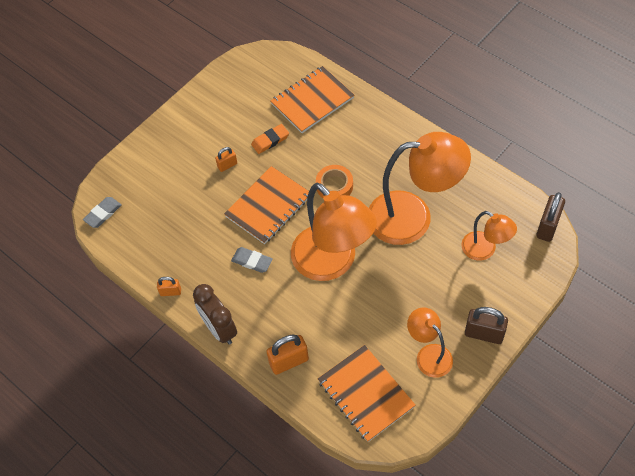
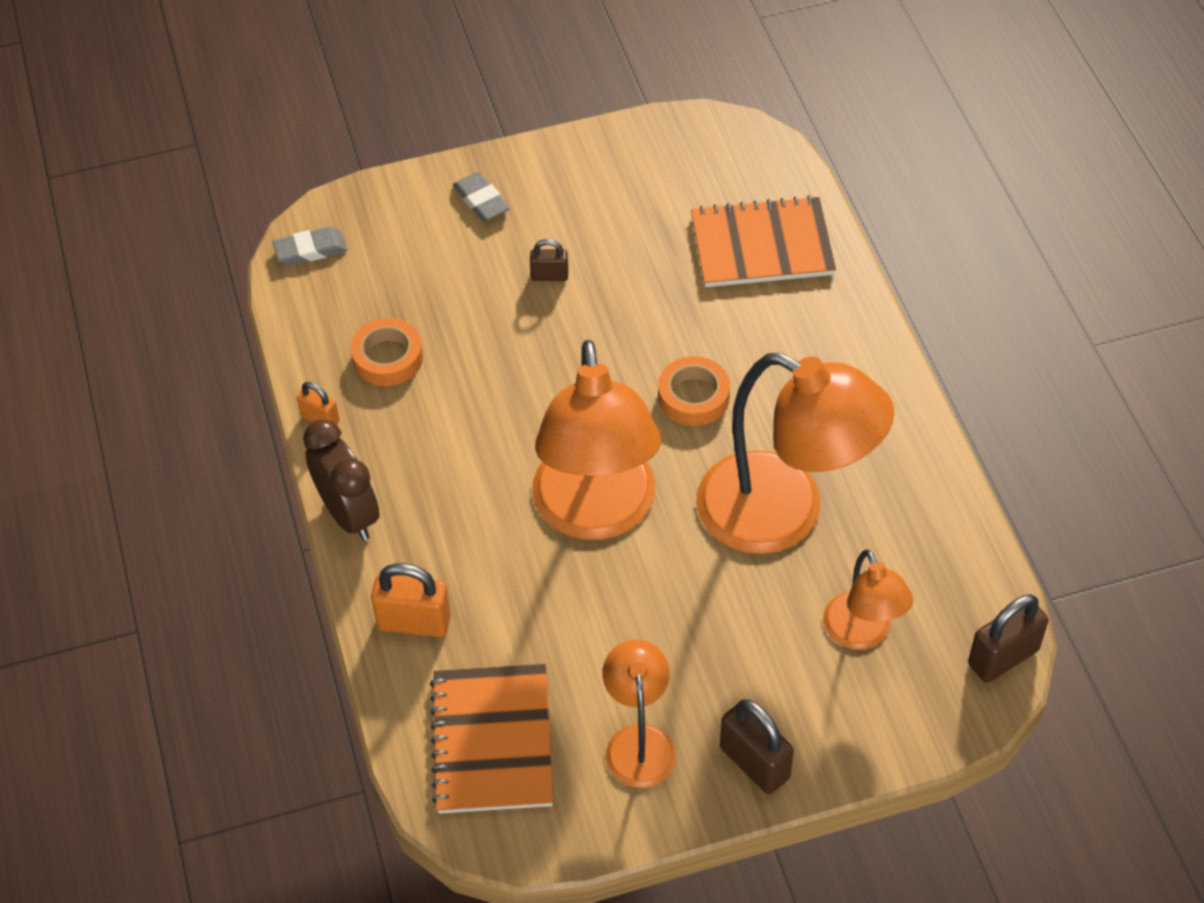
camera: 30 degrees right, 5 degrees down
brown clock [193,284,237,345] -> brown clock turned 150 degrees clockwise [303,420,380,541]
orange padlock [215,147,237,172] -> brown padlock [530,239,568,281]
orange notebook [224,166,309,244] -> none
grey eraser [231,247,273,273] -> grey eraser moved to [453,172,510,222]
orange eraser [251,124,289,154] -> none
none -> orange tape [351,318,423,386]

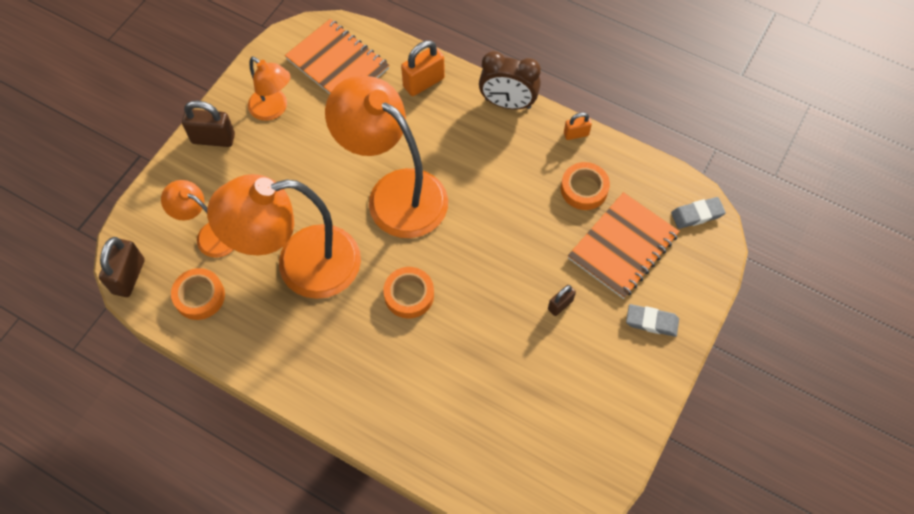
camera: 135 degrees right, 10 degrees up
grey eraser [273,226,348,265] -> grey eraser turned 45 degrees clockwise [671,197,726,229]
orange notebook [691,195,836,287] -> orange notebook moved to [568,192,680,299]
none -> orange tape [171,268,225,320]

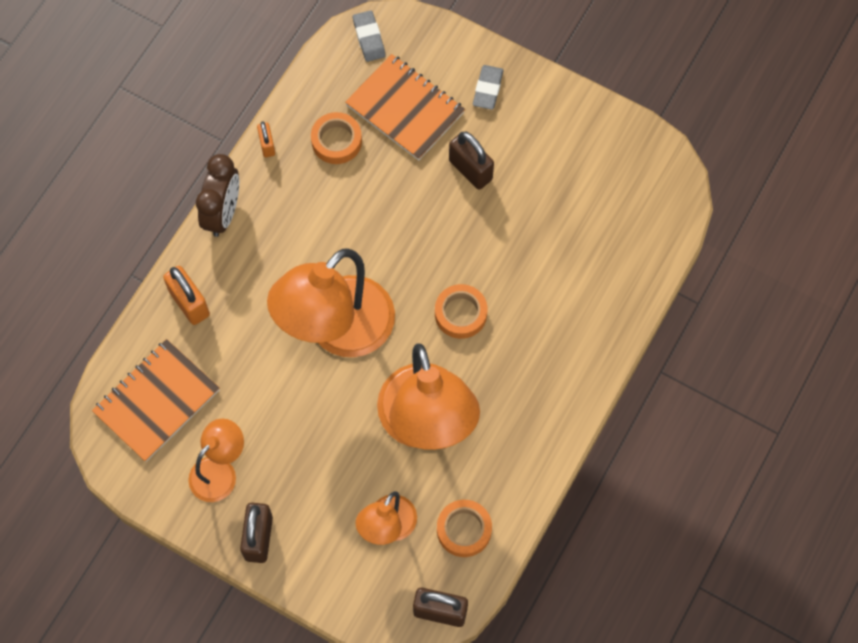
camera: 90 degrees left, 5 degrees up
brown padlock [548,285,576,316] -> brown padlock [449,132,494,190], size x1.72

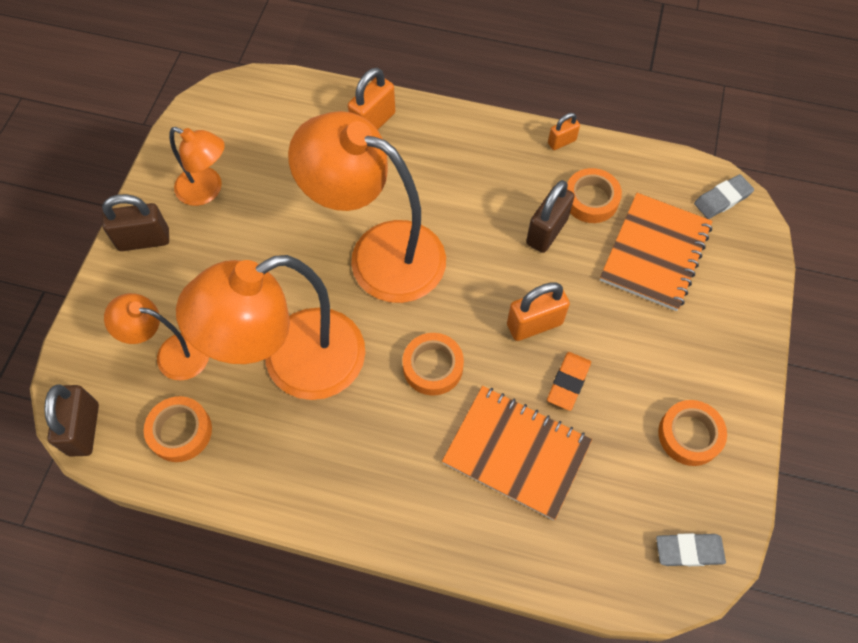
camera: 75 degrees right, 5 degrees down
orange notebook [92,339,220,462] -> orange notebook moved to [442,386,592,520]
brown clock [196,154,239,237] -> none
brown padlock [449,132,494,190] -> brown padlock moved to [526,180,575,253]
grey eraser [473,65,504,110] -> grey eraser moved to [656,533,726,566]
none -> orange padlock [507,282,570,341]
none -> orange eraser [547,352,591,411]
none -> orange tape [658,400,727,466]

